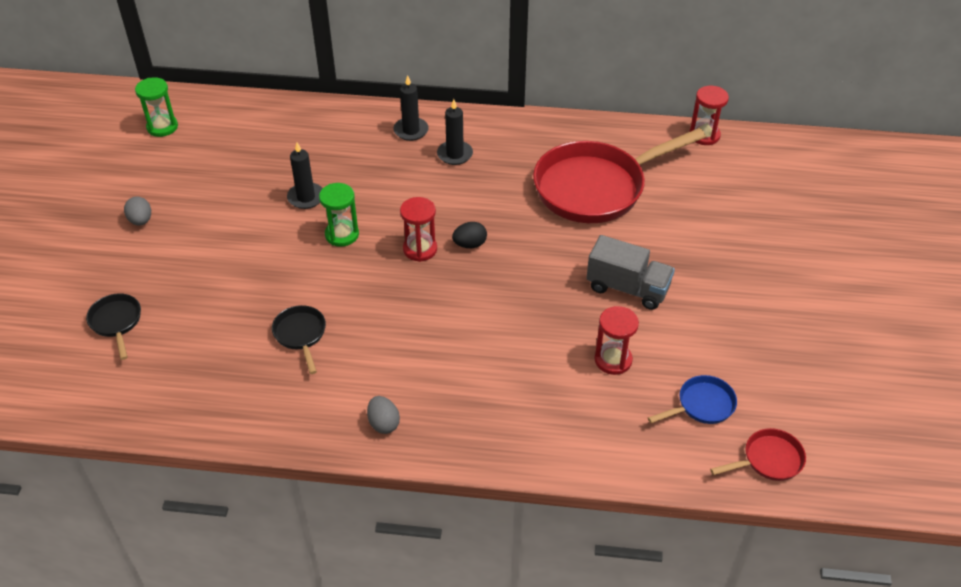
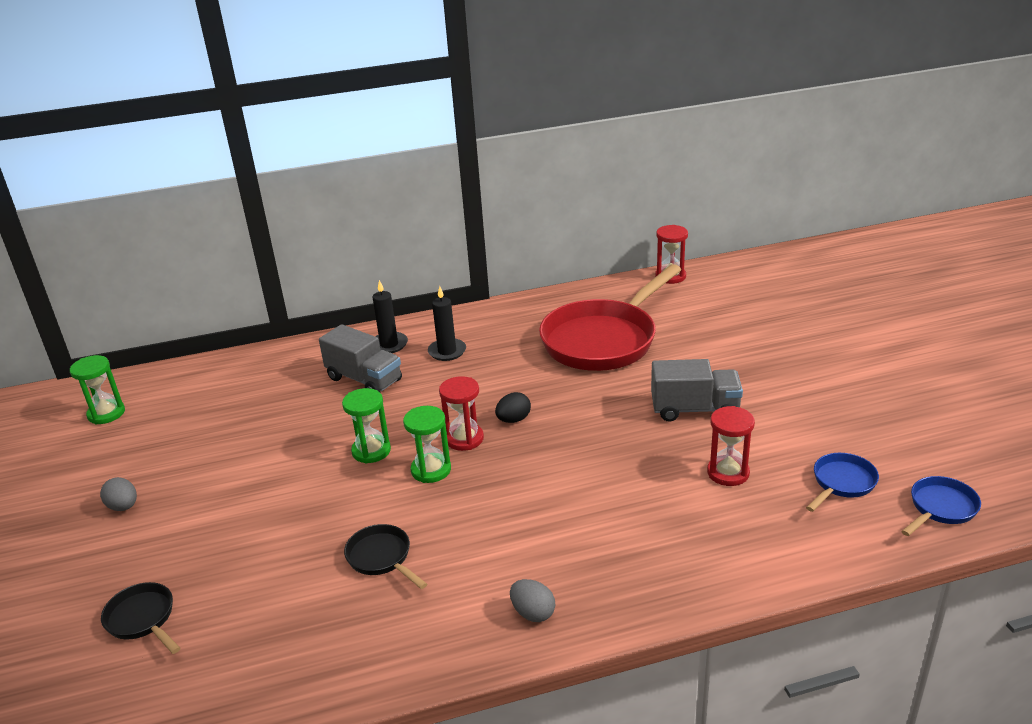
camera: 20 degrees left, 15 degrees down
black candle [287,142,323,209] -> none
red pan [710,428,806,481] -> blue pan [901,476,981,536]
none -> grey truck [319,324,402,392]
none -> green hourglass [403,406,451,483]

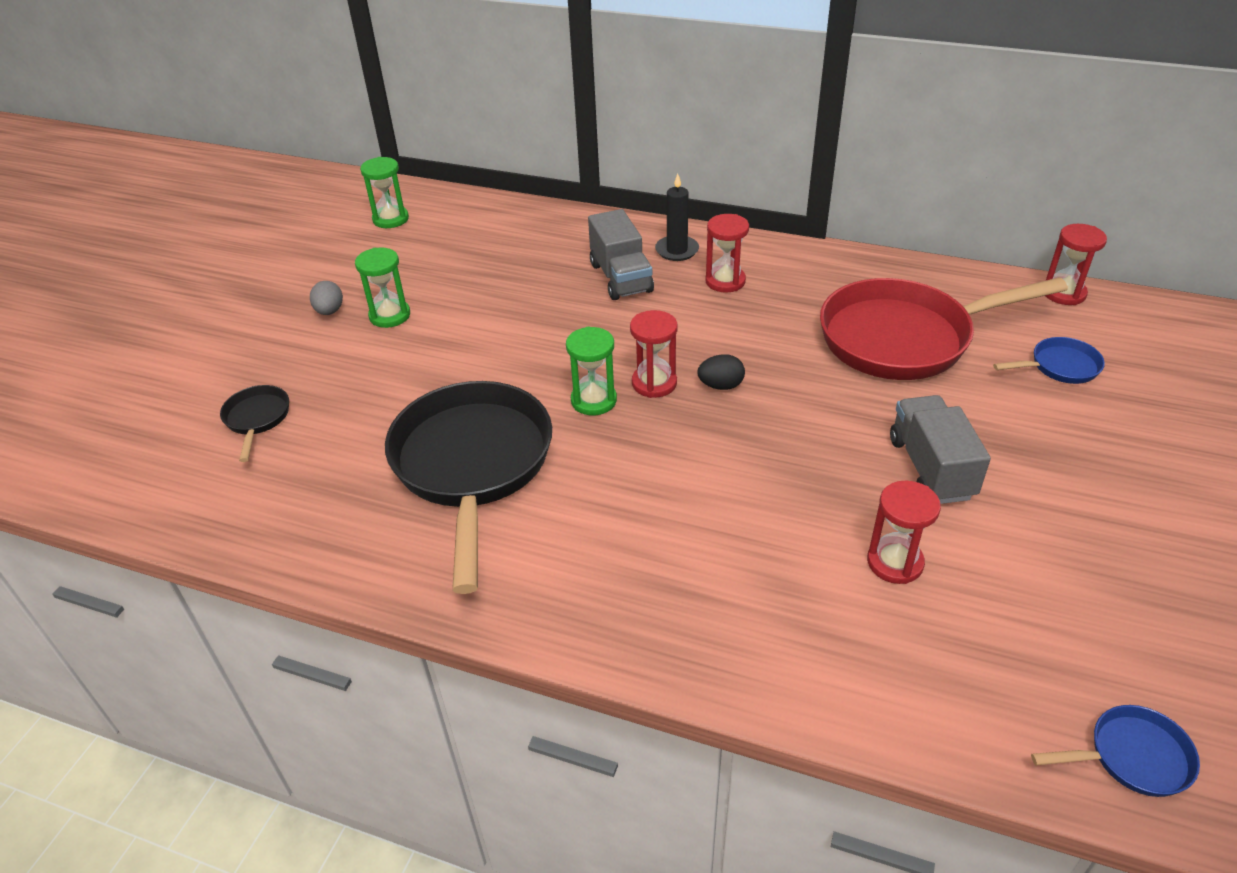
camera: 35 degrees right, 10 degrees up
green hourglass [342,388,391,463] -> green hourglass moved to [355,248,410,328]
black pan [344,524,427,589] -> black pan [385,381,552,594], size x2.32
black candle [428,286,466,361] -> red hourglass [705,214,749,293]
grey egg [510,579,555,622] -> none
grey truck [651,359,743,422] -> grey truck turned 135 degrees counterclockwise [890,395,991,504]
blue pan [806,453,879,512] -> blue pan moved to [993,337,1105,384]

